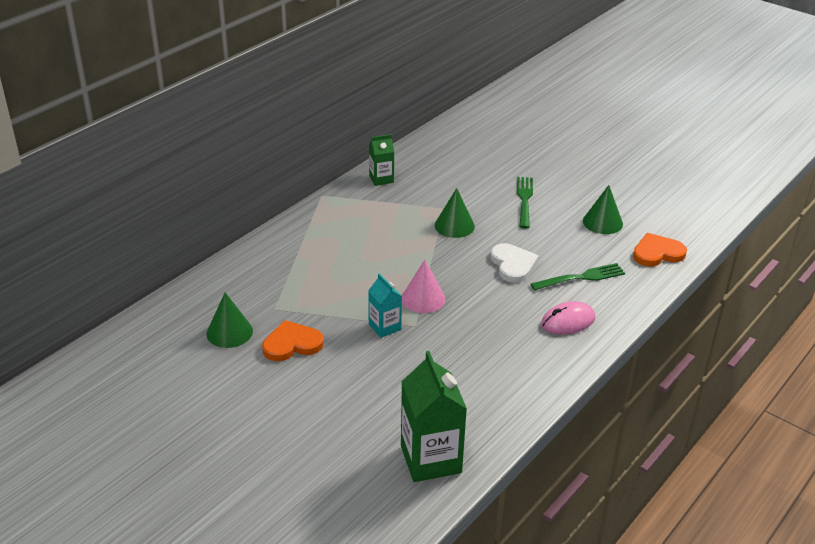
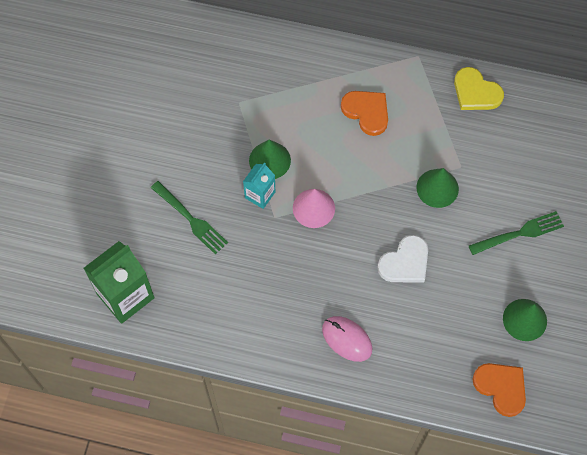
camera: 65 degrees right, 30 degrees up
green cone [207,292,253,348] -> green cone moved to [249,140,291,179]
orange heart [262,320,324,361] -> orange heart moved to [341,91,388,136]
green carton [369,134,394,186] -> yellow heart [454,67,504,110]
green fork [531,263,625,291] -> green fork moved to [151,181,228,255]

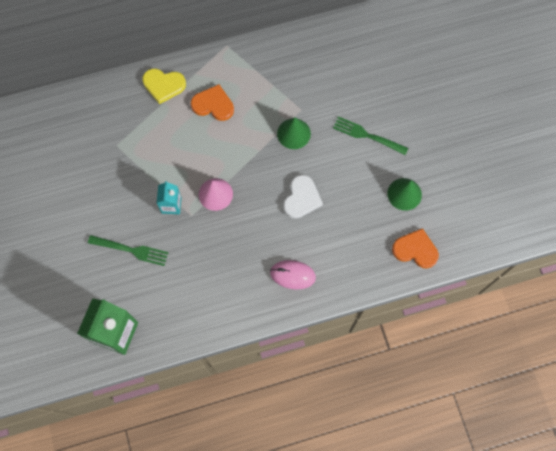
camera: 30 degrees left, 5 degrees up
green cone [249,140,291,179] -> none
yellow heart [454,67,504,110] -> yellow heart moved to [142,68,186,104]
green fork [469,211,564,255] -> green fork turned 105 degrees counterclockwise [333,116,408,155]

